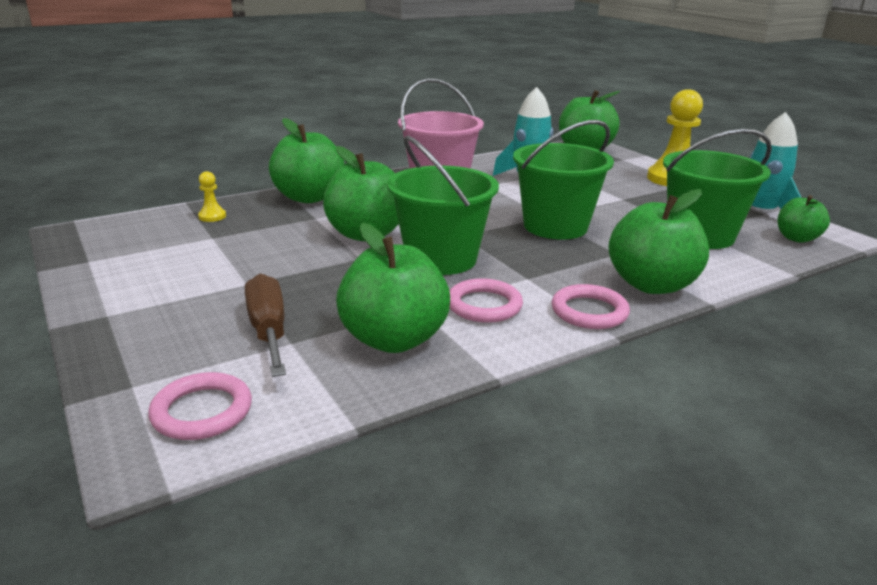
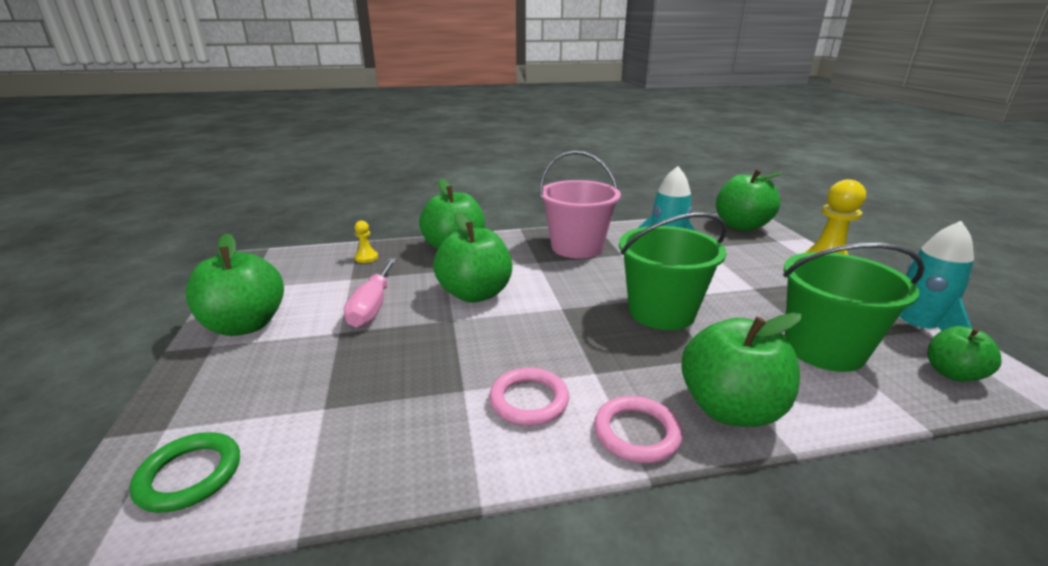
camera: 20 degrees right, 0 degrees up
pink ring [148,372,252,440] -> green ring [130,432,240,513]
brown screwdriver [245,274,286,377] -> none
green apple [336,223,450,353] -> green apple moved to [185,233,284,336]
green bucket [387,135,499,275] -> none
none -> pink screwdriver [344,258,397,328]

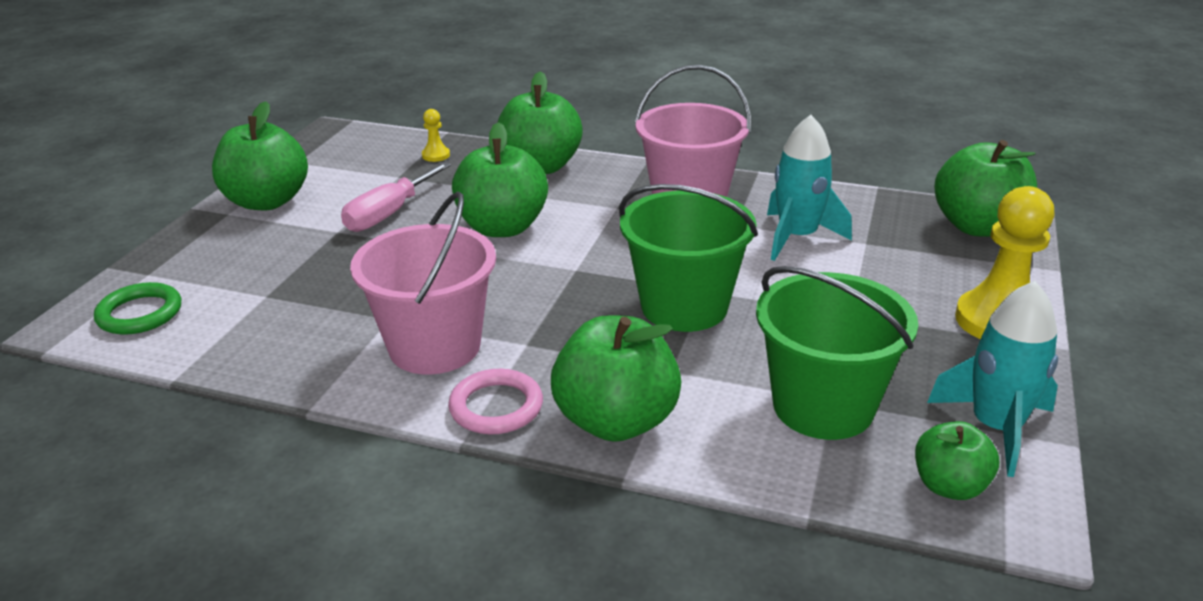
camera: 30 degrees right, 5 degrees up
pink ring [489,367,569,426] -> pink bucket [350,191,496,375]

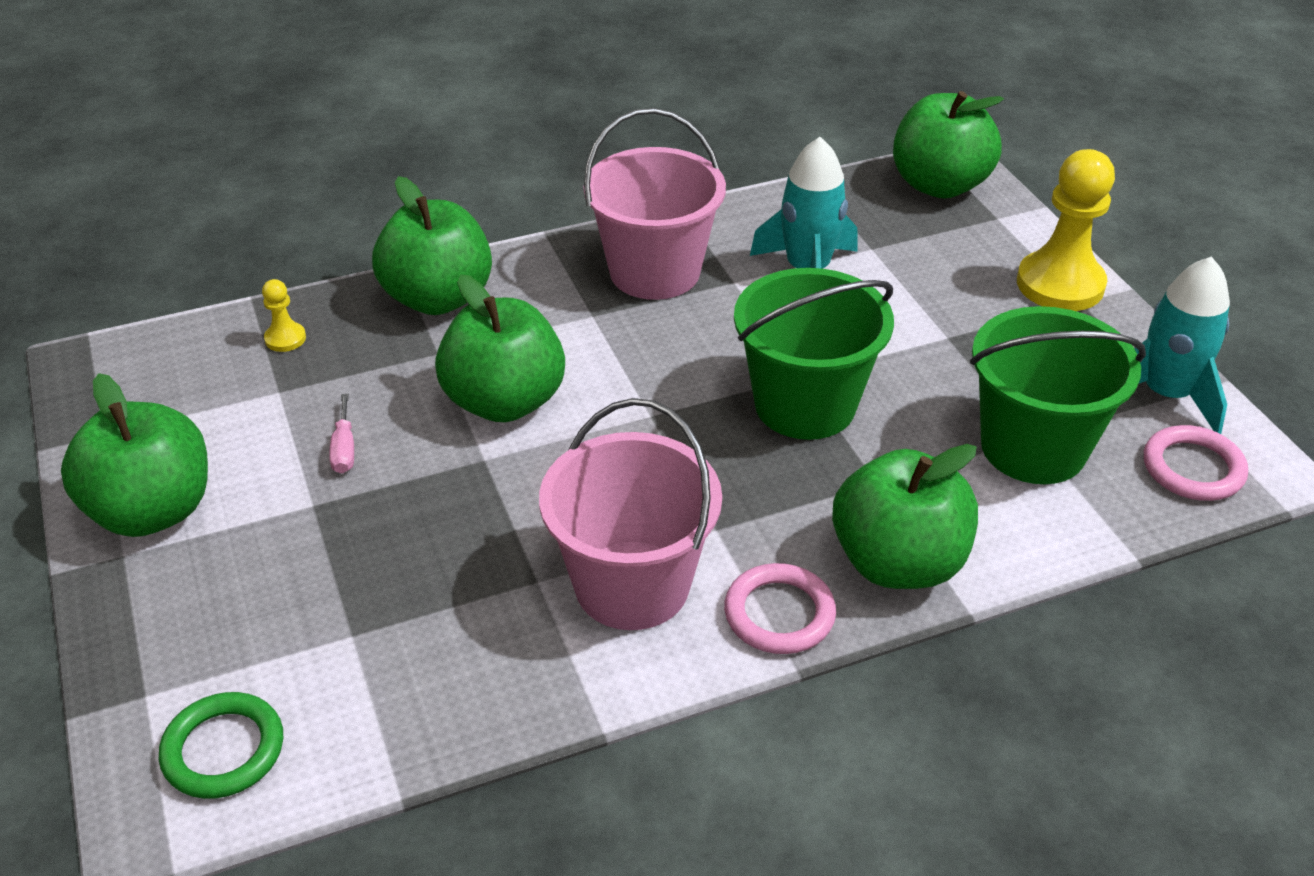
camera: 40 degrees left, 10 degrees up
pink screwdriver [341,162,451,232] -> pink screwdriver [329,394,354,474], size x0.52
green apple [915,421,999,500] -> pink ring [1144,425,1248,501]

